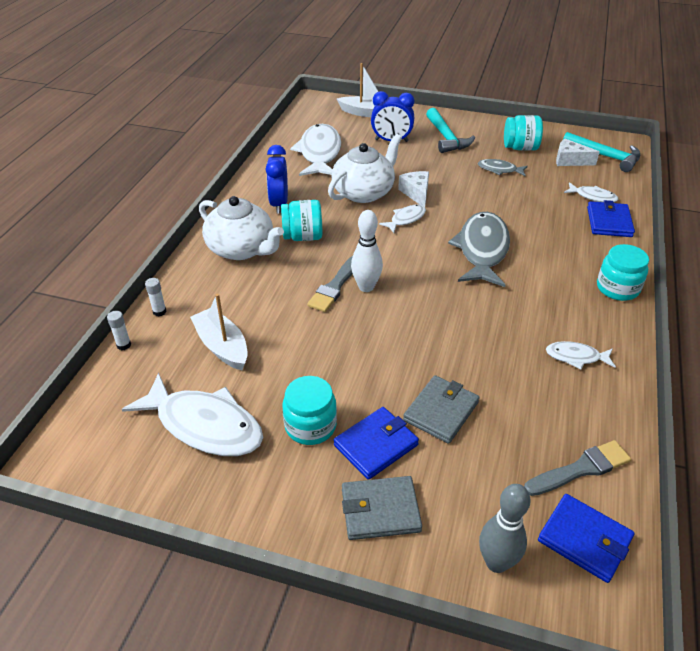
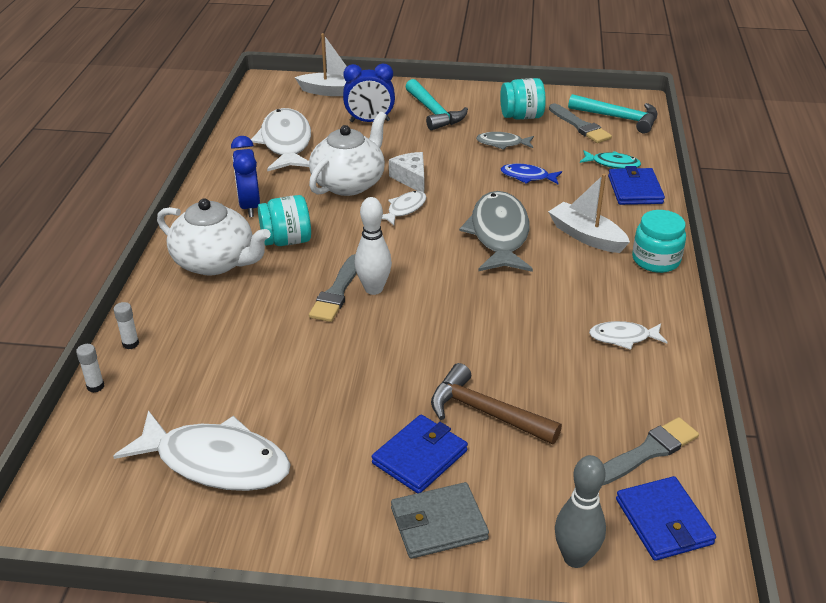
camera: 10 degrees left, 5 degrees down
white boat [190,294,248,370] -> white boat moved to [548,174,630,253]
turquoise jar [282,376,337,445] -> none
grey wallet [403,375,480,444] -> brown hammer [431,363,562,445]
blue wallet [538,494,634,583] -> blue wallet turned 45 degrees clockwise [616,476,716,561]
white cheese [556,138,600,166] -> grey brush [549,103,612,143]
white fish [564,182,618,202] -> turquoise fish [580,150,641,169]
none -> blue fish [501,164,562,184]

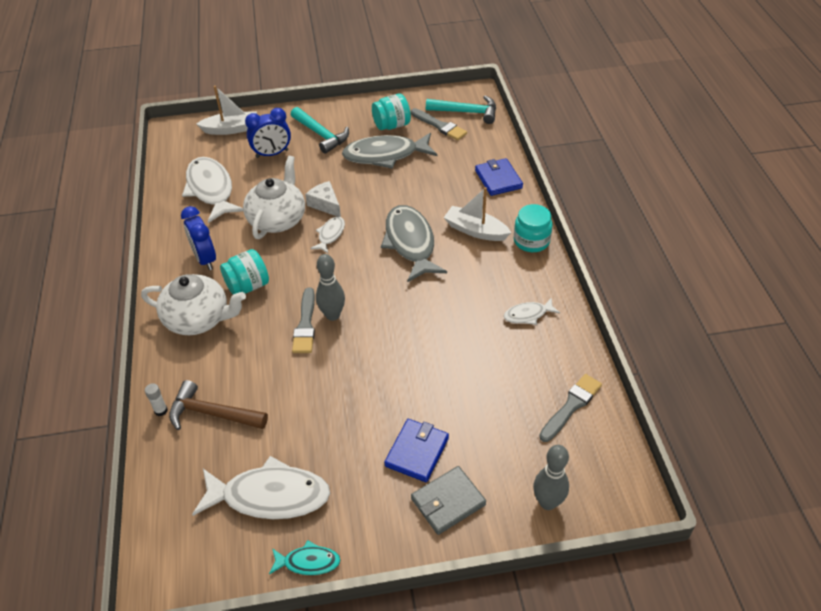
camera: 15 degrees left, 10 degrees up
white glue stick [76,344,104,393] -> none
white bowling pin [355,197,392,295] -> grey bowling pin [316,254,345,321]
brown hammer [431,363,562,445] -> brown hammer moved to [169,380,268,430]
grey fish [476,132,534,150] -> grey fish [342,133,437,169], size x2.01
blue fish [501,164,562,184] -> none
turquoise fish [580,150,641,169] -> turquoise fish moved to [269,540,341,575]
blue wallet [616,476,716,561] -> none

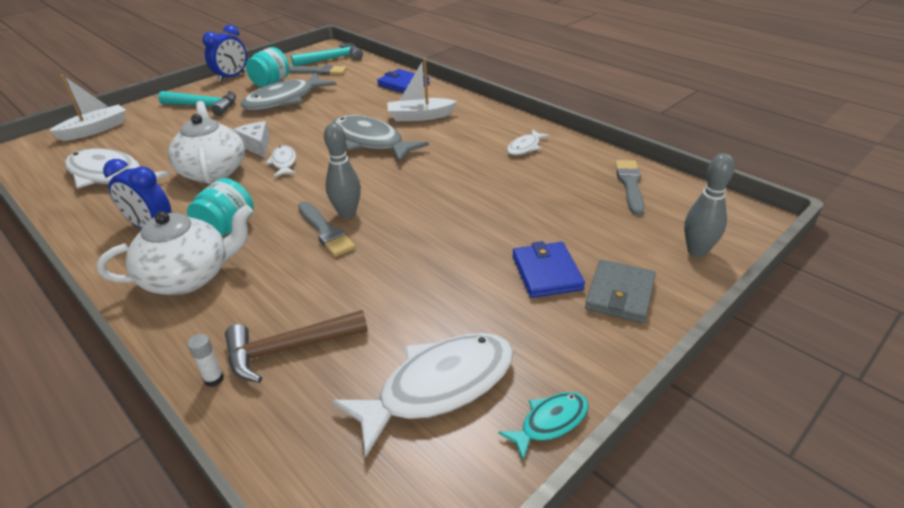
camera: 35 degrees left, 10 degrees down
blue clock [245,108,291,158] -> blue clock moved to [202,25,247,82]
white cheese [305,181,341,217] -> white cheese turned 45 degrees clockwise [233,121,270,158]
turquoise jar [514,204,553,252] -> none

